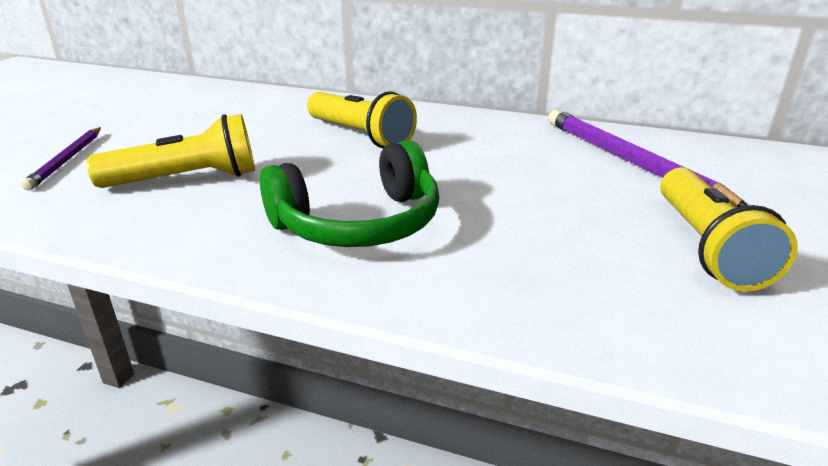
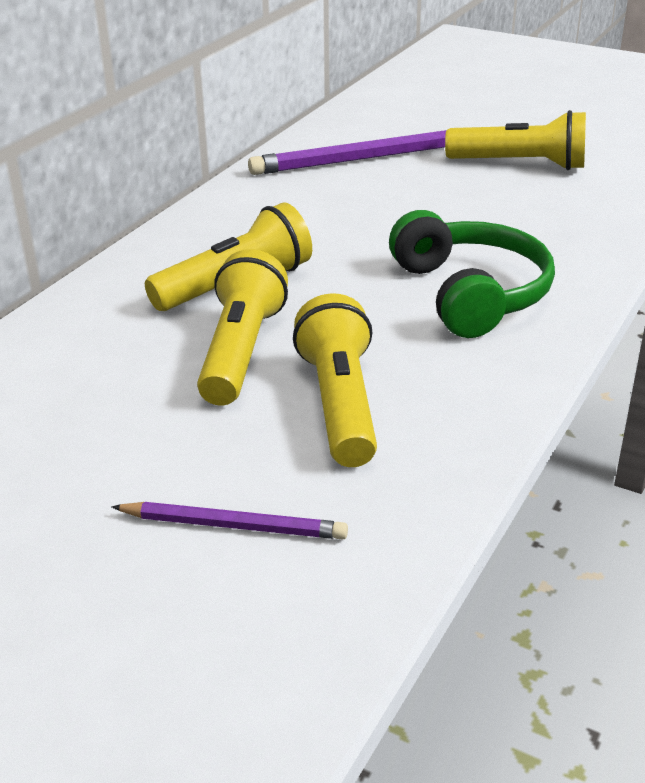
camera: 80 degrees left, 5 degrees up
none -> yellow flashlight [197,249,288,406]

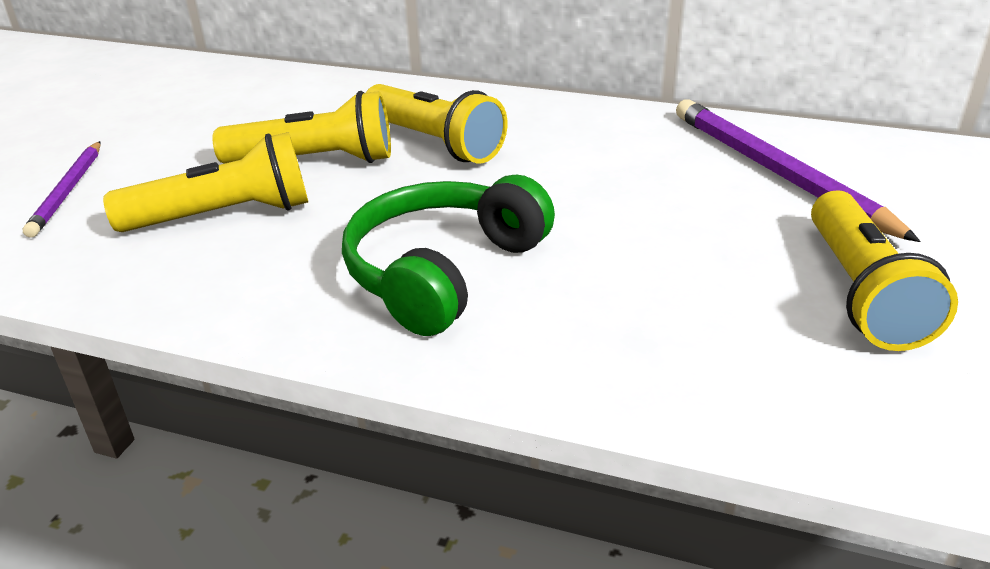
camera: 80 degrees right, 0 degrees up
green headphones [389,210,555,338] -> green headphones turned 150 degrees clockwise [342,175,555,336]

